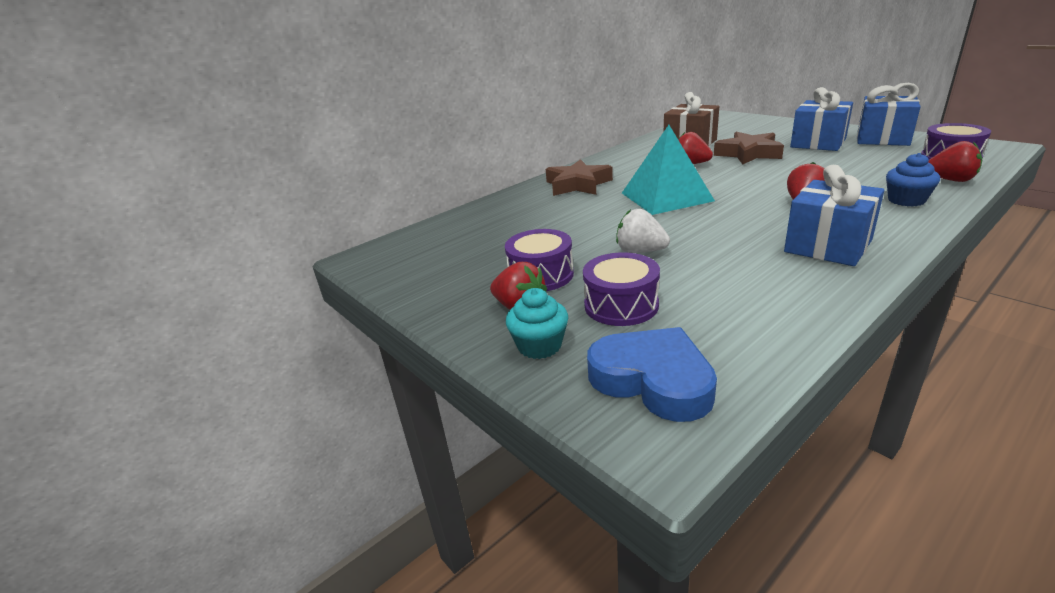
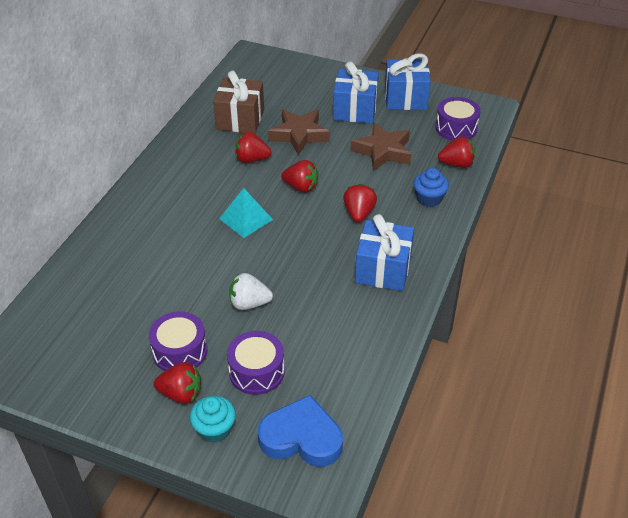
camera: 30 degrees left, 15 degrees up
brown star [546,159,613,196] -> brown star moved to [350,123,411,171]
turquoise pyramid [622,125,715,215] -> turquoise pyramid [219,188,273,238], size x0.63
none -> red strawberry [281,160,319,193]

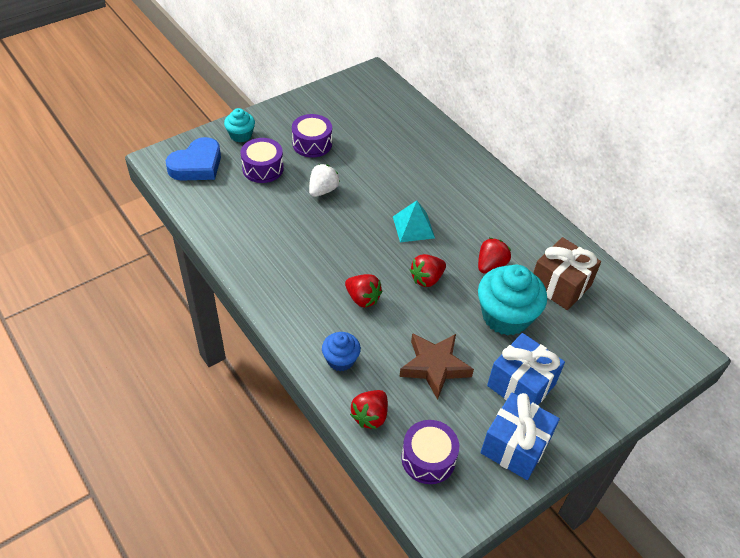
camera: 120 degrees right, 5 degrees up
red strawberry [154,362,201,404] -> none
brown star [268,109,330,155] -> turquoise cupcake [478,265,547,336]
blue gift [355,214,414,291] -> none

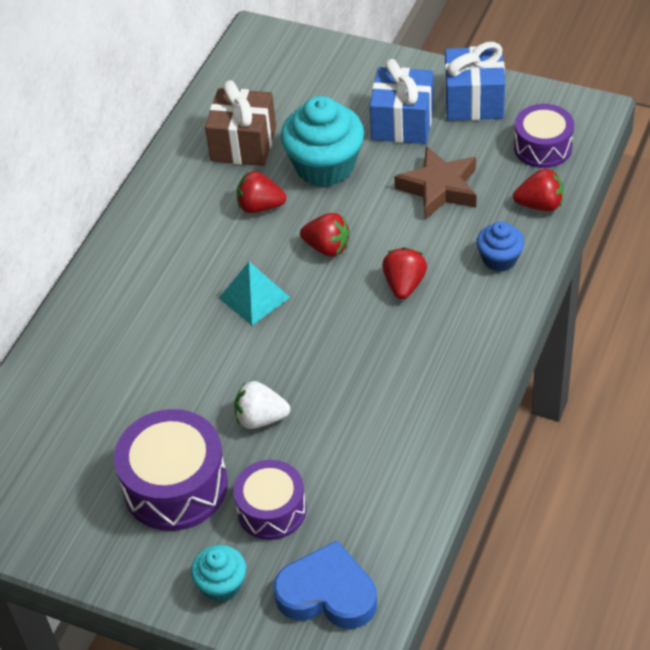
camera: 115 degrees left, 0 degrees up
purple drum [292,114,332,158] -> purple drum [114,409,228,531], size x1.54

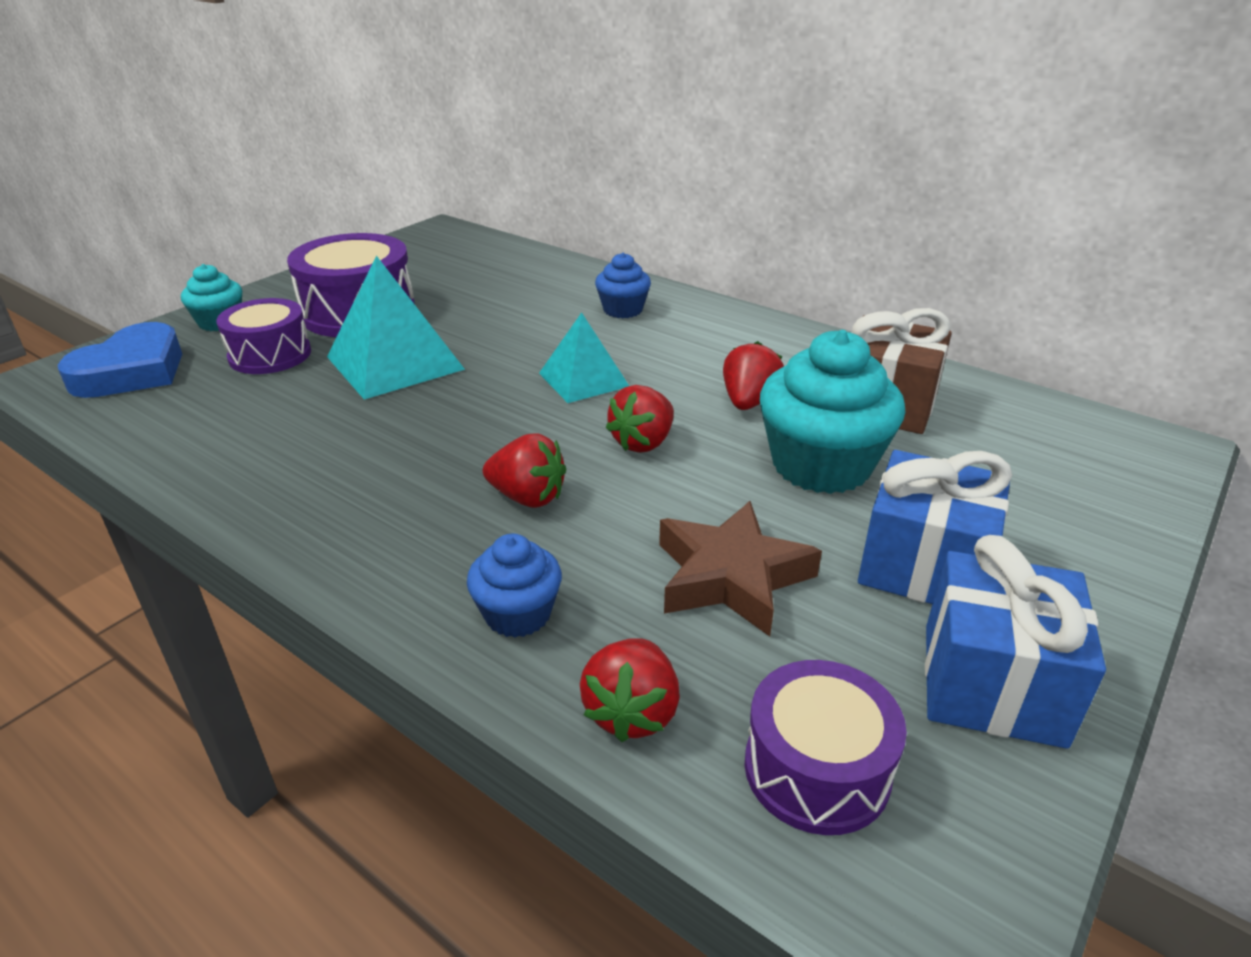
camera: 100 degrees right, 15 degrees down
white strawberry [234,381,290,429] -> turquoise pyramid [327,256,465,399]
none -> blue cupcake [595,253,651,318]

